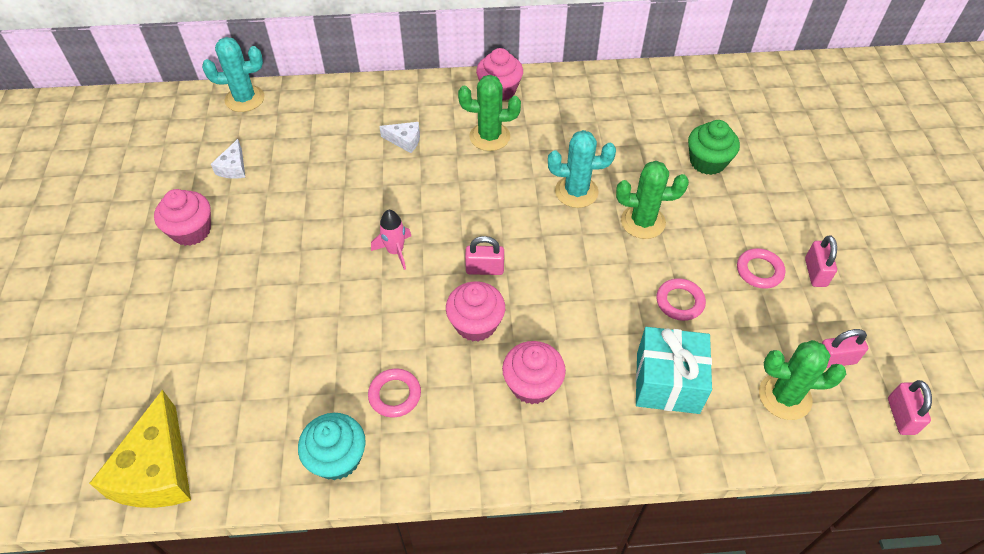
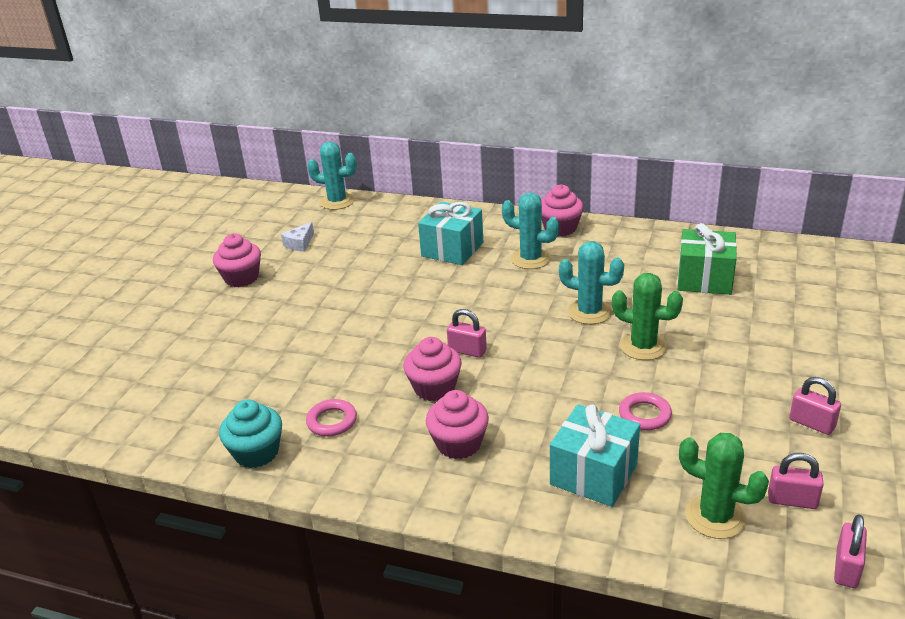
camera: 25 degrees right, 20 degrees down
yellow cheese [89,390,191,508] -> none
pink rocket [371,210,411,270] -> none
white cheese [379,122,420,153] -> turquoise gift [418,202,483,265]
green cactus [458,75,521,151] -> turquoise cactus [502,193,559,269]
green cupcake [688,120,740,175] -> none
pink ring [737,248,785,289] -> none
pink padlock [805,235,837,287] -> pink padlock turned 75 degrees counterclockwise [789,377,841,435]
none -> green gift [678,223,737,295]

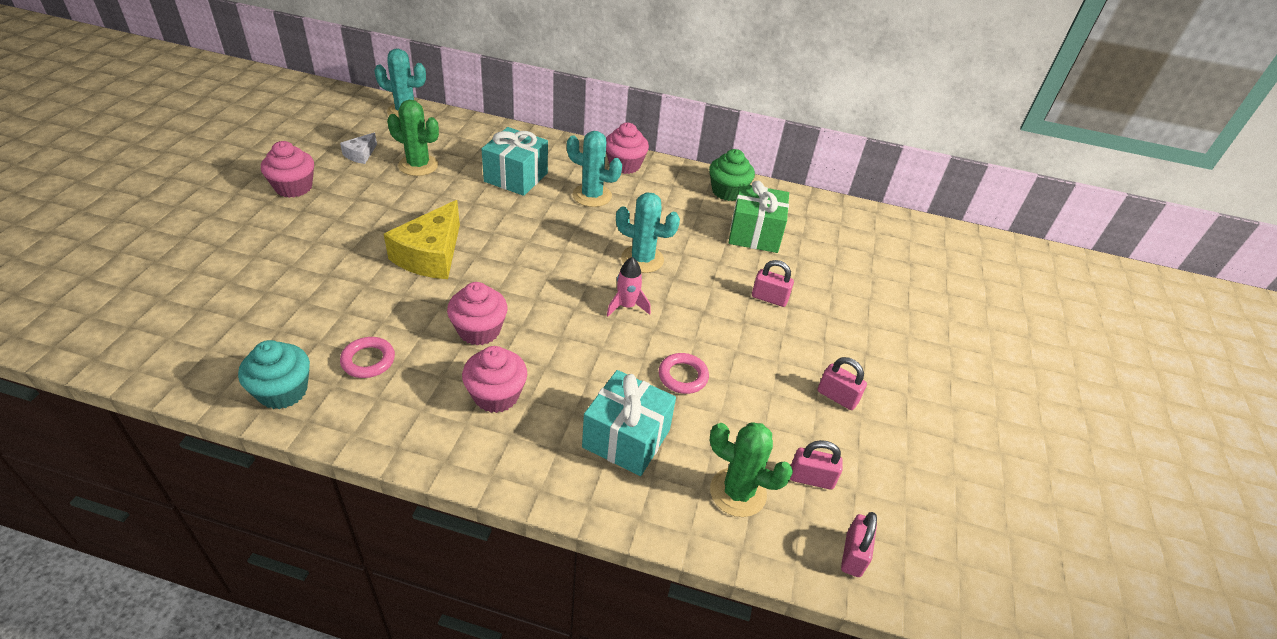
camera: 10 degrees left, 10 degrees up
pink padlock [447,309,487,358] -> pink padlock moved to [752,260,794,307]
green cactus [612,273,683,360] -> green cactus moved to [387,100,439,176]
none -> yellow cheese [384,200,460,279]
none -> pink rocket [607,257,651,316]
none -> green cupcake [709,149,755,201]

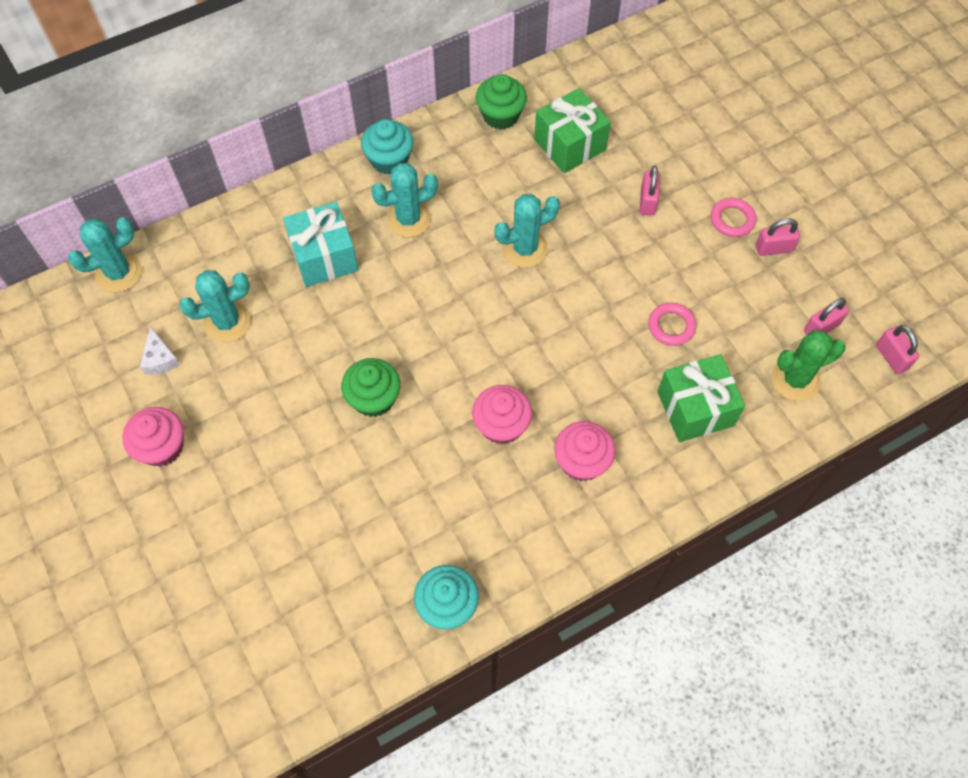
camera: 40 degrees left, 20 degrees up
pink ring [340,337,395,378] -> pink ring moved to [711,198,756,237]
yellow cheese [384,200,460,279] -> green cupcake [341,358,401,417]
green cactus [387,100,439,176] -> turquoise cactus [179,270,251,342]
turquoise gift [582,370,676,476] -> green gift [657,354,745,442]
pink cupcake [606,123,649,174] -> turquoise cupcake [361,119,414,175]
pink rocket [607,257,651,316] -> none
pink padlock [752,260,794,307] -> pink padlock turned 60 degrees counterclockwise [640,166,660,216]

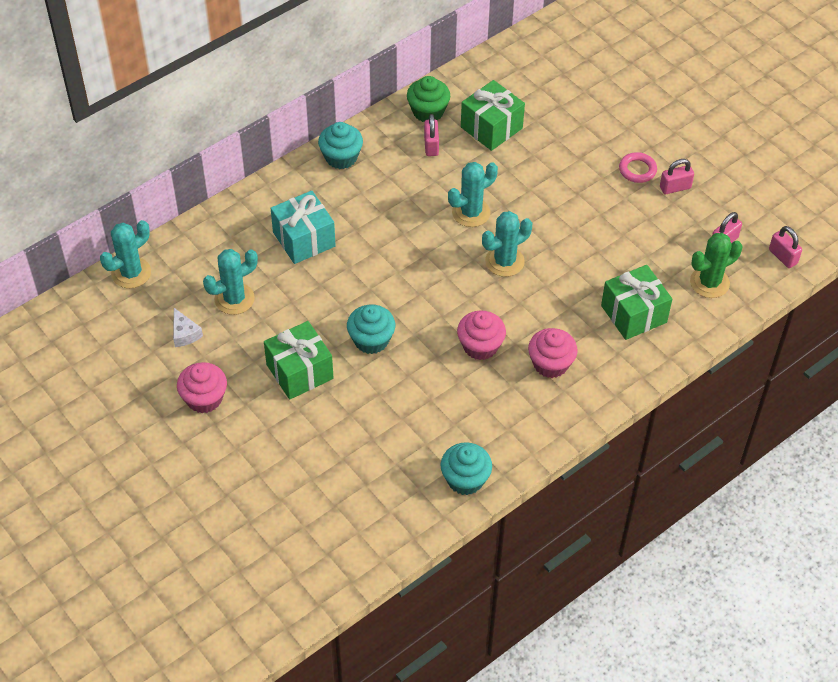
camera: 10 degrees left, 10 degrees down
green cupcake [341,358,401,417] -> turquoise cupcake [347,305,395,354]
turquoise cactus [371,163,438,237] -> turquoise cactus moved to [482,211,532,277]
pink padlock [640,166,660,216] -> pink padlock moved to [424,114,439,156]
pink ring [648,303,696,346] -> none
none -> green gift [264,321,333,400]

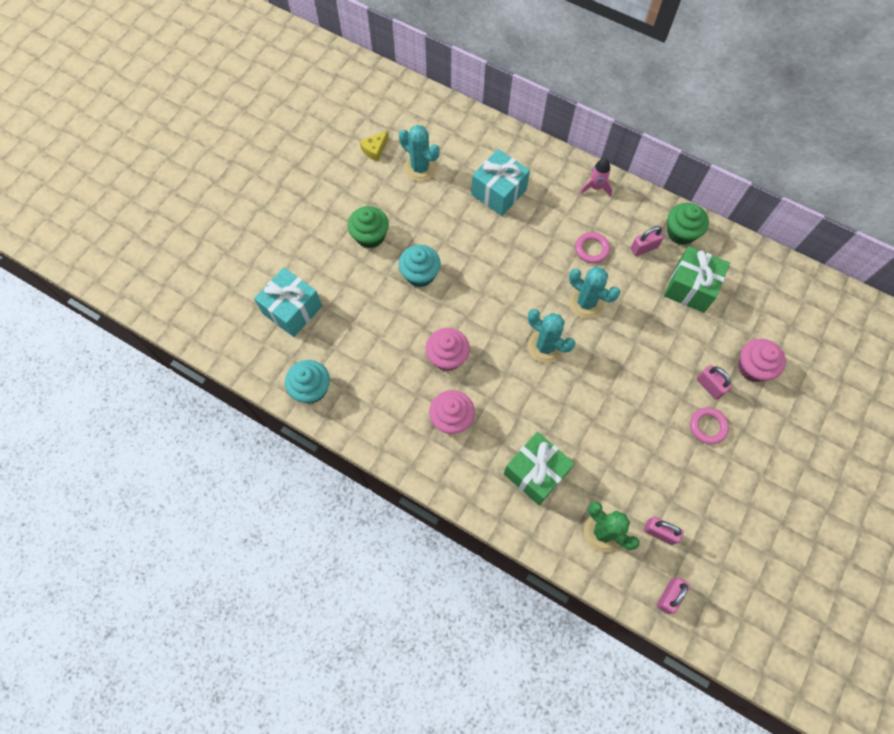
camera: 70 degrees right, 15 degrees up
turquoise cactus [100,220,151,288] -> none
white cheese [173,308,203,347] -> yellow cheese [360,130,389,162]
pink cupcake [177,362,227,413] -> pink cupcake moved to [738,339,786,382]
green gift [264,321,333,400] -> green cupcake [348,206,389,248]
turquoise cupcake [318,122,363,169] -> pink rocket [580,158,612,197]
pink padlock [660,159,694,194] -> pink padlock moved to [696,365,732,400]
none -> turquoise gift [254,267,322,337]
none -> pink ring [575,232,610,263]

